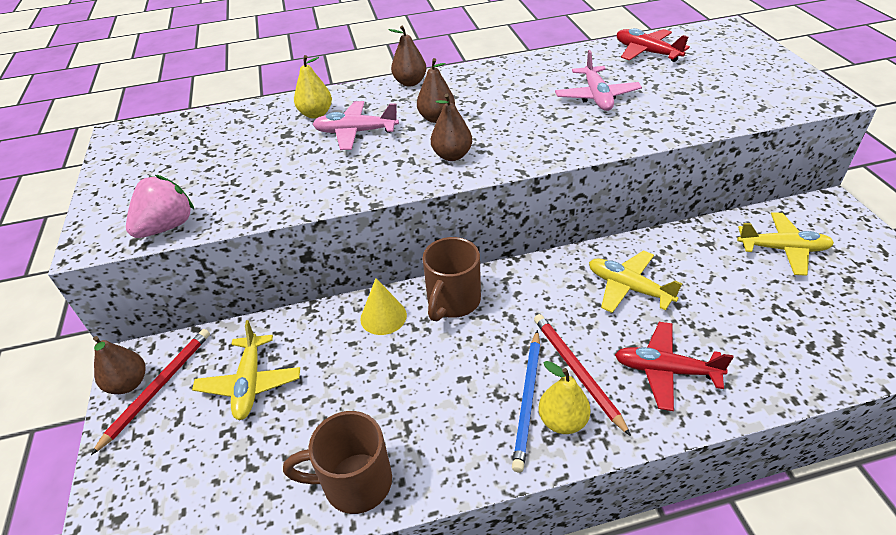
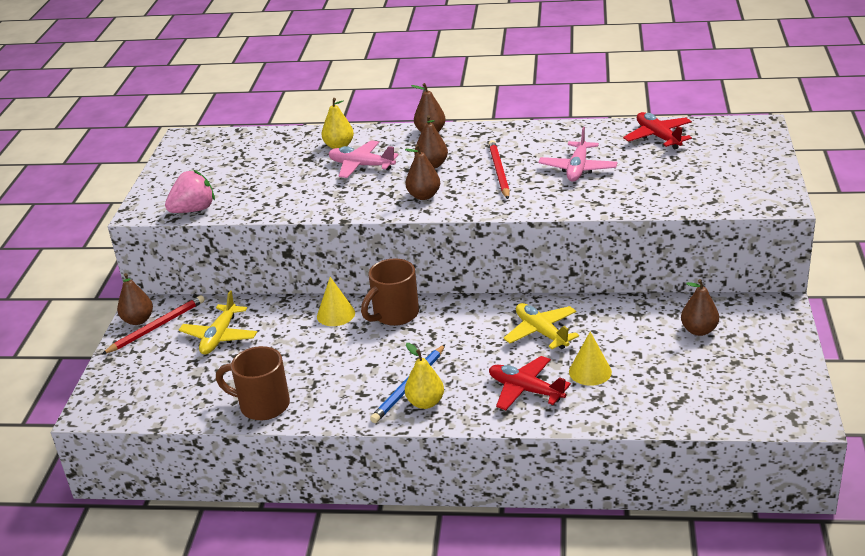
camera: 20 degrees right, 10 degrees down
red pencil [534,314,631,436] -> red pencil moved to [489,140,510,199]
yellow plane [737,212,834,276] -> brown pear [681,279,719,336]
none -> yellow cone [569,332,612,386]

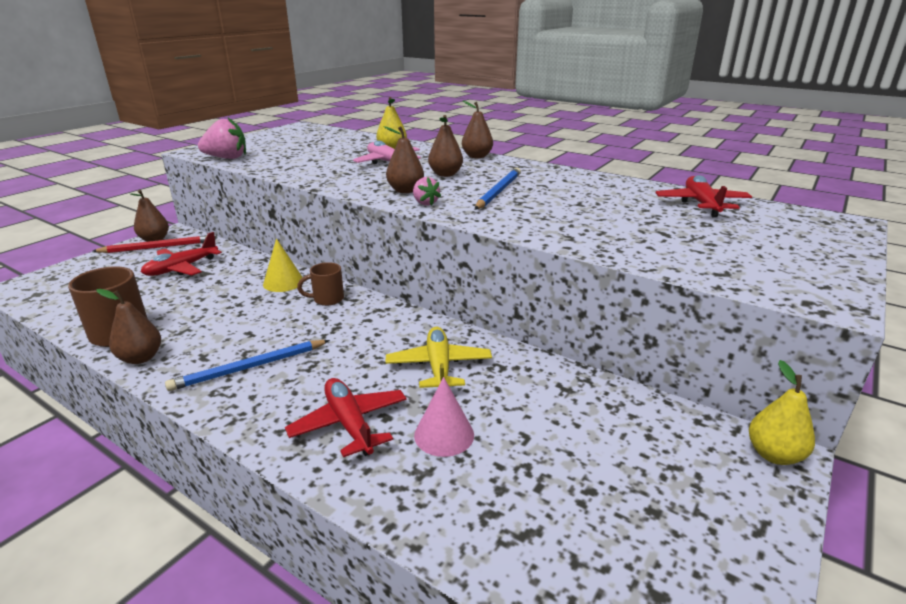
camera: 25 degrees right, 5 degrees down
yellow plane [179,291,257,354] -> red plane [141,232,222,276]
brown mug [361,258,419,326] -> brown mug [297,262,344,306], size x0.61
yellow pear [405,343,444,409] -> yellow pear moved to [749,360,815,465]
red pencil [489,140,510,199] -> blue pencil [475,168,521,209]
pink plane [538,127,617,182] -> none
yellow cone [569,332,612,386] -> pink cone [414,377,474,457]
brown pear [681,279,719,336] -> brown pear moved to [97,289,161,364]
none -> pink strawberry [413,177,441,206]

